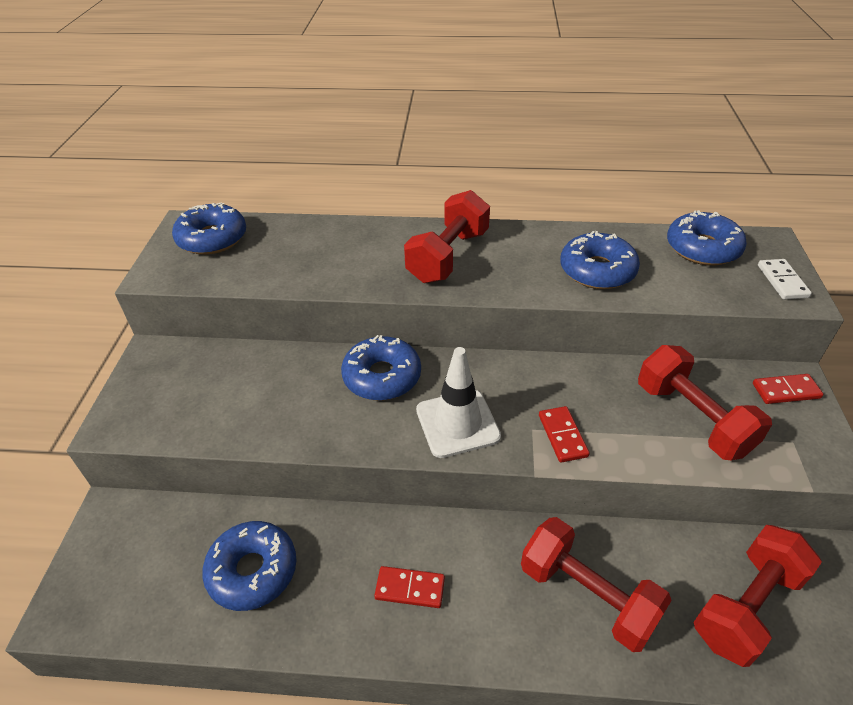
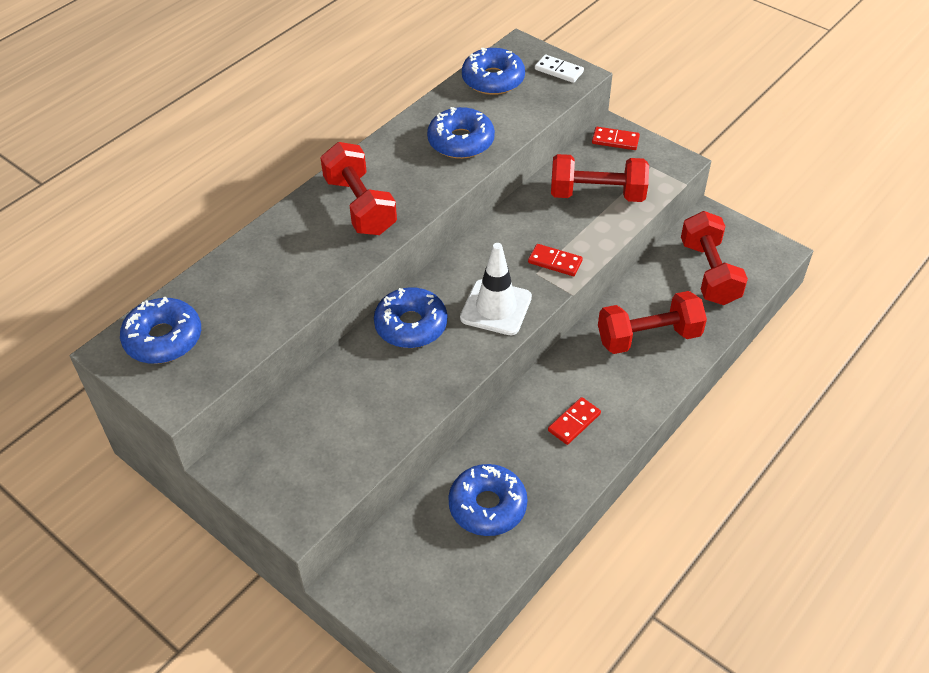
camera: 55 degrees left, 5 degrees up
red domino [753,374,823,404] -> red domino turned 75 degrees clockwise [592,127,640,150]

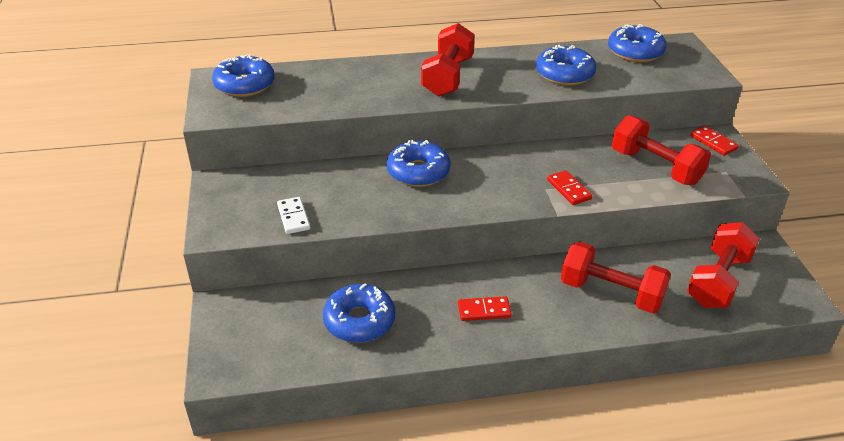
camera: 40 degrees right, 10 degrees down
white traffic cone [460,243,532,335] -> none
white domino [535,55,584,83] -> white domino moved to [277,197,310,234]

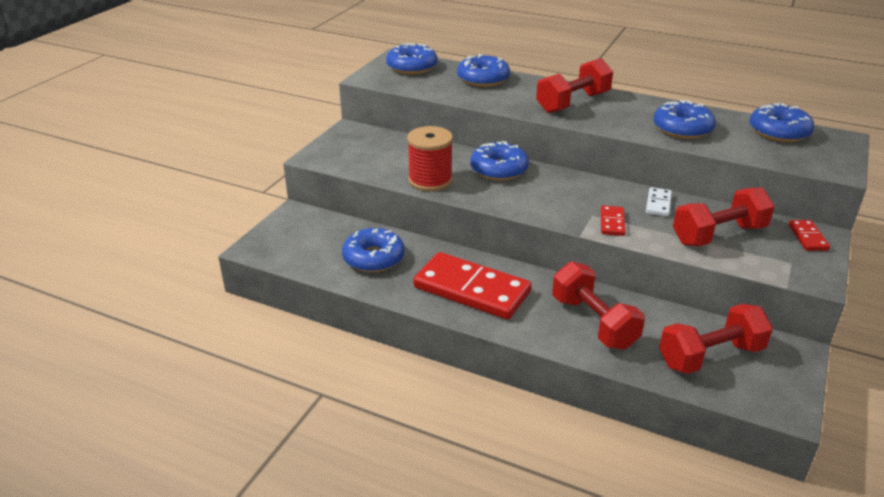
camera: 35 degrees right, 5 degrees down
white domino [277,197,310,234] -> white domino moved to [646,187,672,216]
red domino [458,296,512,321] -> red domino [413,252,532,320], size x2.29
red dumbbell [612,115,711,185] -> red dumbbell turned 75 degrees clockwise [673,187,775,246]
none -> red spool [407,126,453,191]
none -> blue donut [457,54,510,87]

